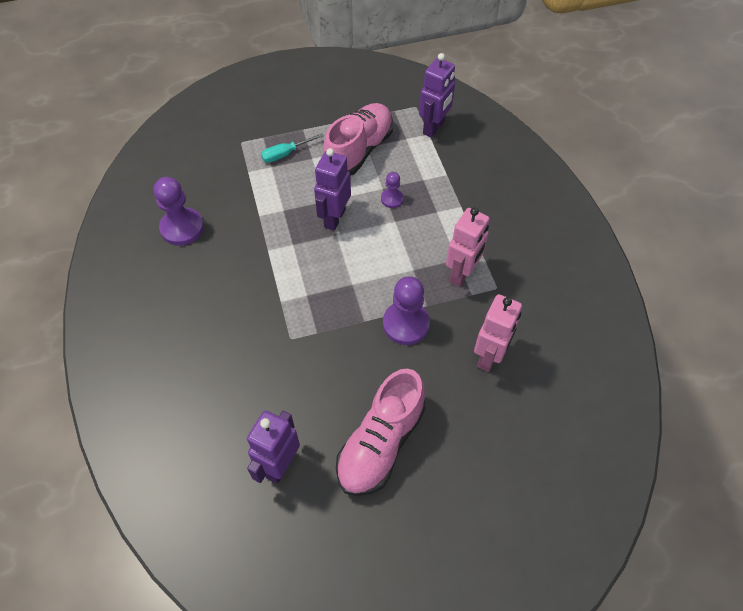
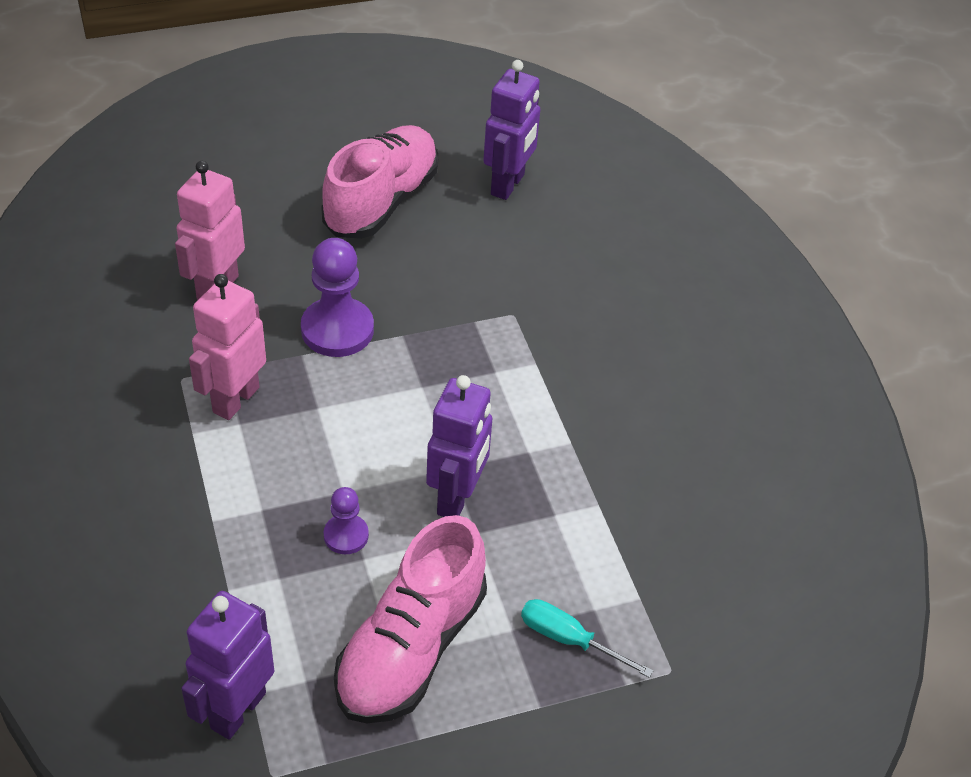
camera: 175 degrees right, 10 degrees down
purple pawn [154,177,204,246] -> none
turquoise screwdriver [261,133,323,163] -> turquoise screwdriver turned 120 degrees counterclockwise [521,599,653,678]

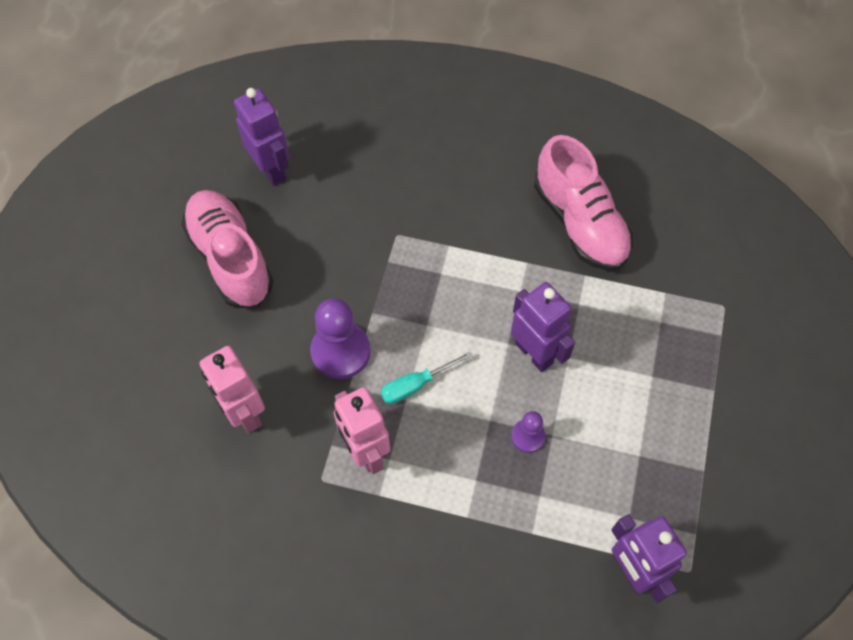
camera: 55 degrees left, 15 degrees up
pink shoe [334,515,487,723] -> pink shoe moved to [534,135,633,271]
turquoise screwdriver [521,599,653,678] -> turquoise screwdriver moved to [381,351,472,404]

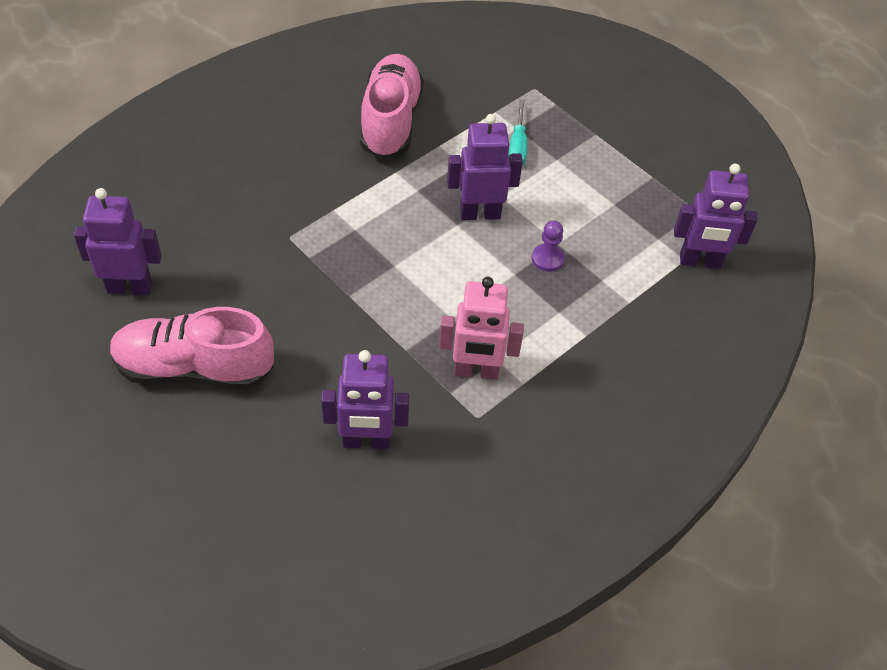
camera: 60 degrees left, 10 degrees down
pink robot [199,346,265,433] -> purple robot [321,350,409,449]
purple pawn [310,298,370,379] -> none
turquoise screwdriver [381,351,472,404] -> turquoise screwdriver moved to [509,99,527,165]
pink shoe [534,135,633,271] -> pink shoe turned 90 degrees counterclockwise [360,54,424,159]

